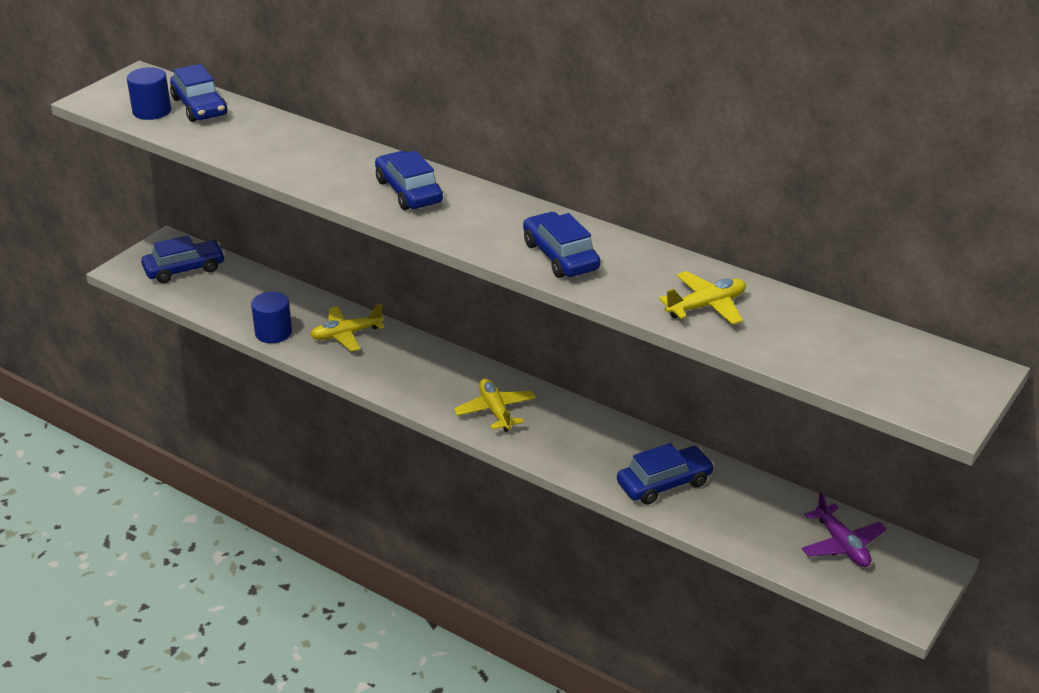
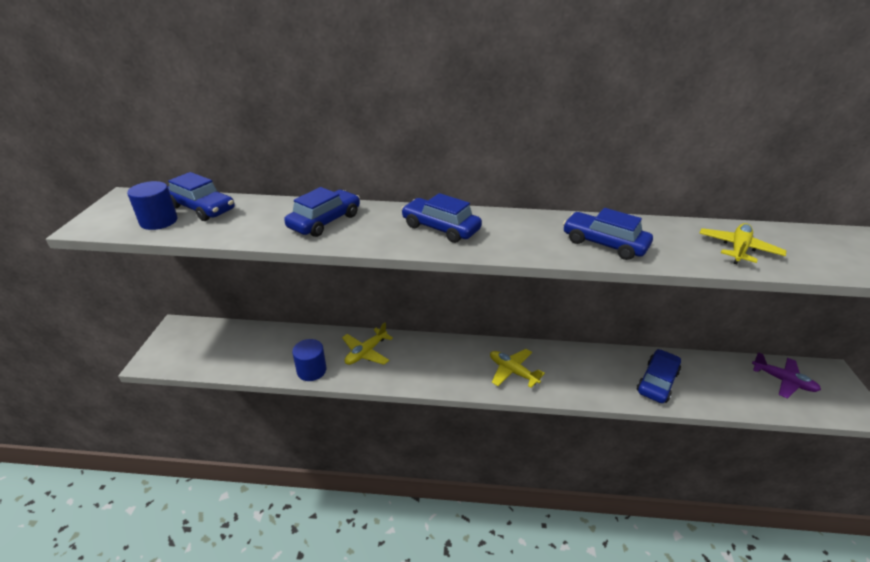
camera: 30 degrees left, 0 degrees up
blue car [141,235,225,283] -> blue car moved to [284,187,360,237]

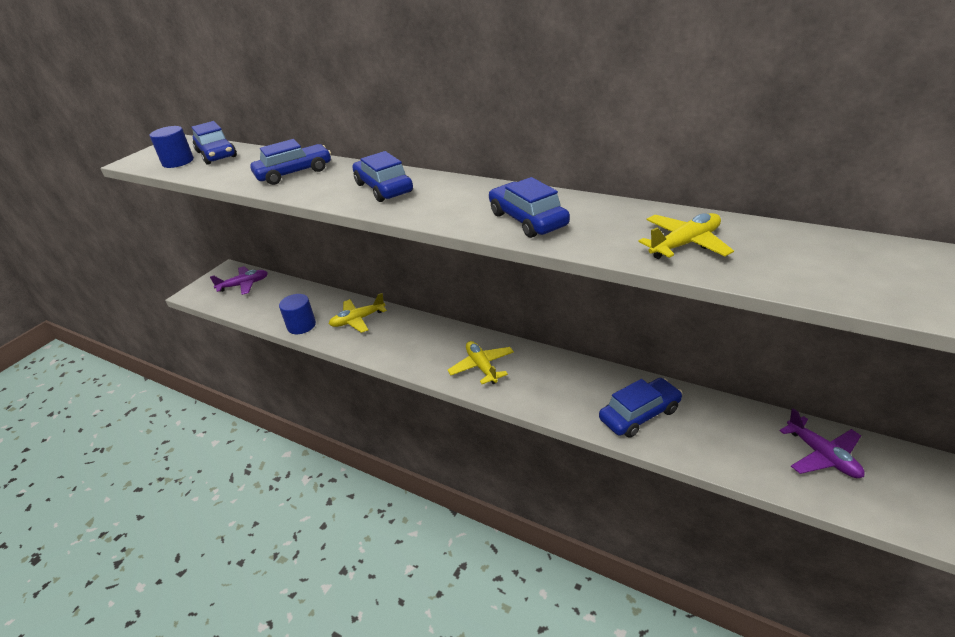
camera: 30 degrees right, 0 degrees up
none -> purple plane [210,266,268,295]

